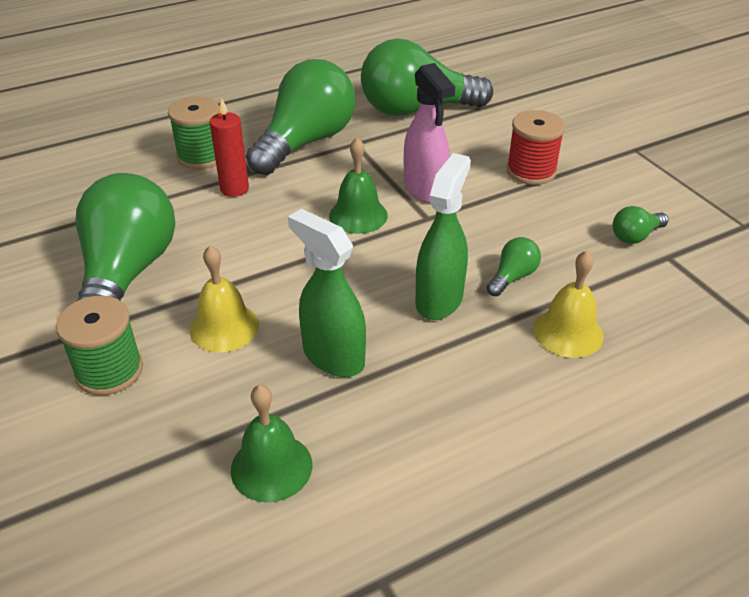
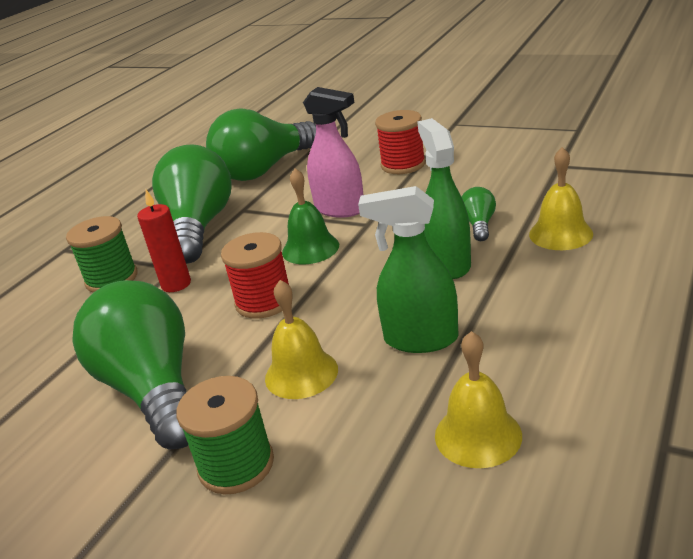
camera: 30 degrees left, 10 degrees down
green bell [231,385,312,502] -> yellow bell [435,331,522,468]
green light bulb [613,206,669,244] -> none
none -> red spool [221,232,289,319]

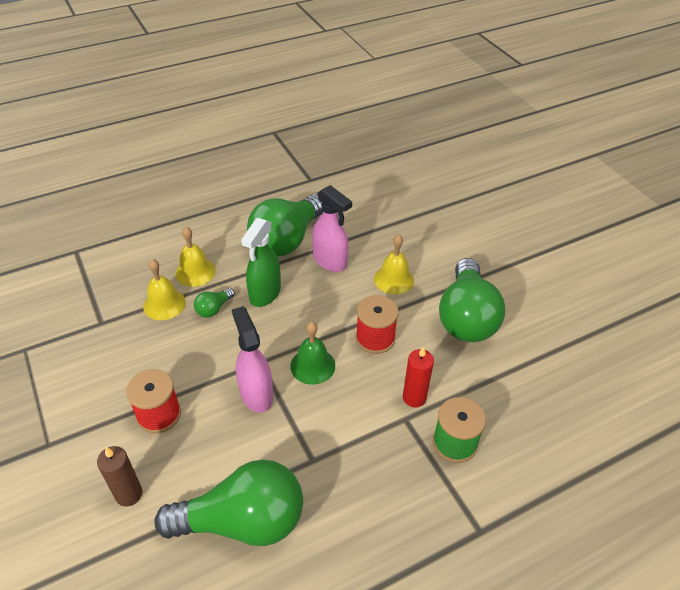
camera: 150 degrees left, 15 degrees up
green light bulb [152,144,232,264] -> green light bulb moved to [247,194,323,257]
green spool [176,376,274,494] -> none
green spray bottle [358,186,459,353] -> pink spray bottle [312,185,352,272]
yellow bell [435,331,522,468] -> yellow bell moved to [143,259,186,320]
none -> brown candle [97,446,142,507]

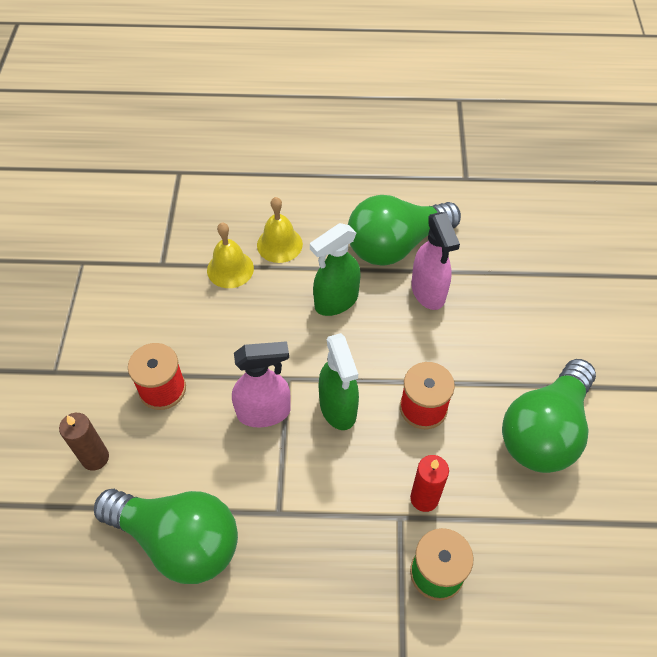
camera: 30 degrees right, 10 degrees up
green light bulb [194,288,235,318] -> none
pink spray bottle [232,306,273,413] -> pink spray bottle turned 75 degrees clockwise [232,341,291,428]
green bell [290,321,335,385] -> green spray bottle [318,333,359,430]
yellow bell [374,234,414,294] -> none

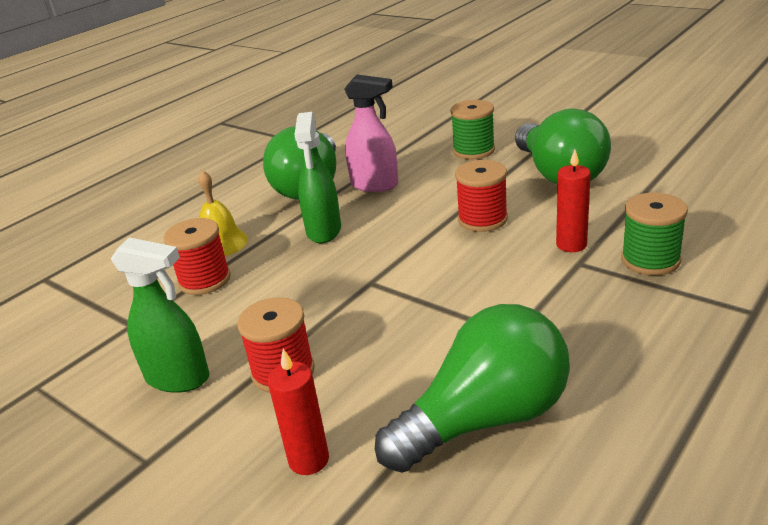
camera: 50 degrees left, 25 degrees down
brown candle [59,413,109,471] -> red candle [268,349,329,475]
yellow bell [207,223,254,288] -> red spool [164,218,231,295]
pink spray bottle [232,341,291,428] -> none
green spray bottle [318,333,359,430] -> green spray bottle moved to [111,237,209,393]
none -> green spool [450,100,495,159]

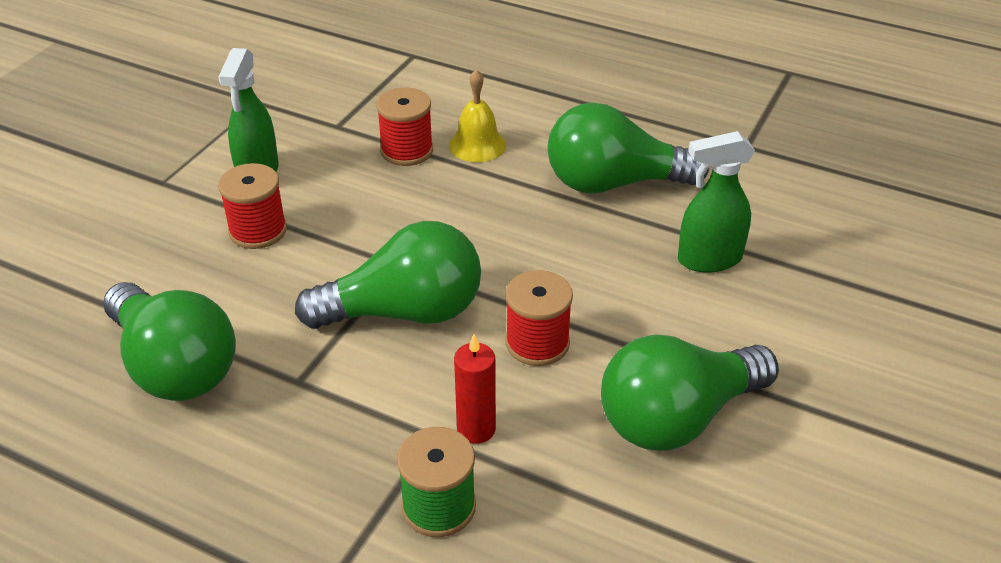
camera: 75 degrees right, 10 degrees up
red candle [268,349,329,475] -> none
green spray bottle [295,112,341,243] -> green spray bottle moved to [678,131,755,273]
pink spray bottle [344,75,398,192] -> none
green spool [450,100,495,159] -> none
none -> green light bulb [295,221,481,329]

